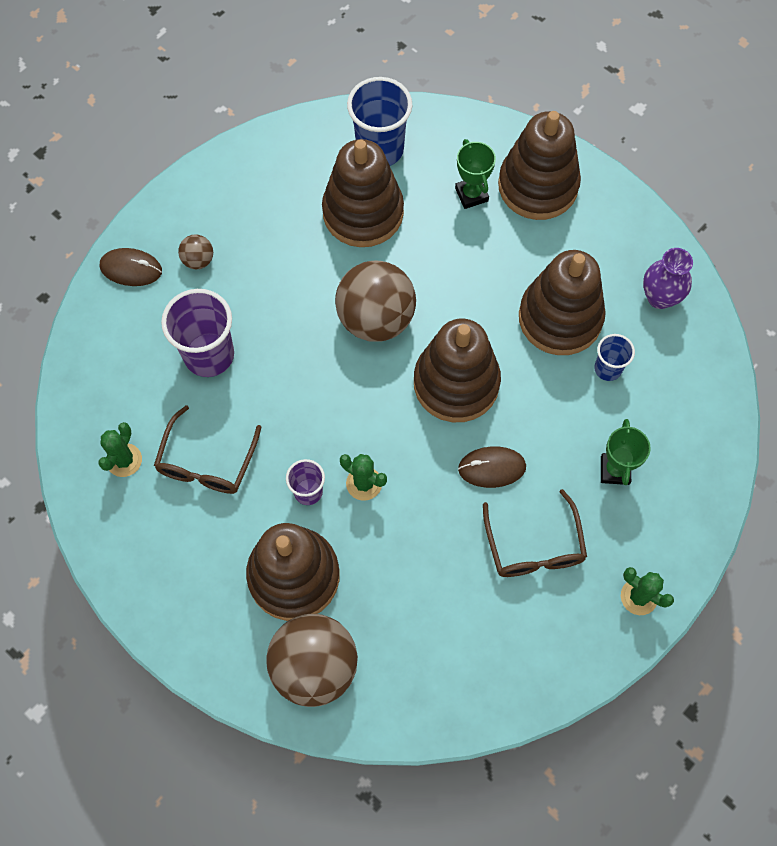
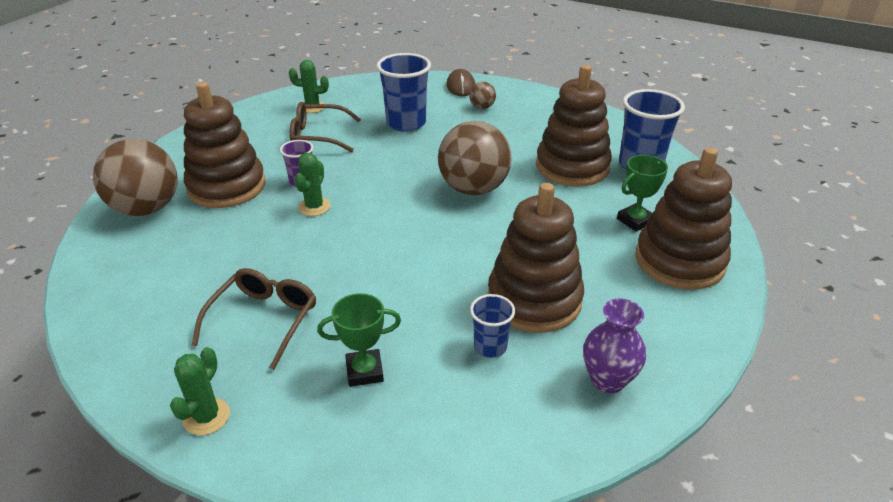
camera: 75 degrees right, 30 degrees down
purple cup [161,289,234,377] -> blue cup [377,53,431,132]
brown stacking toy [414,319,501,422] -> none
brown mouse [458,447,526,488] -> none
brown glasses [483,489,587,577] -> brown glasses turned 135 degrees clockwise [192,268,316,370]

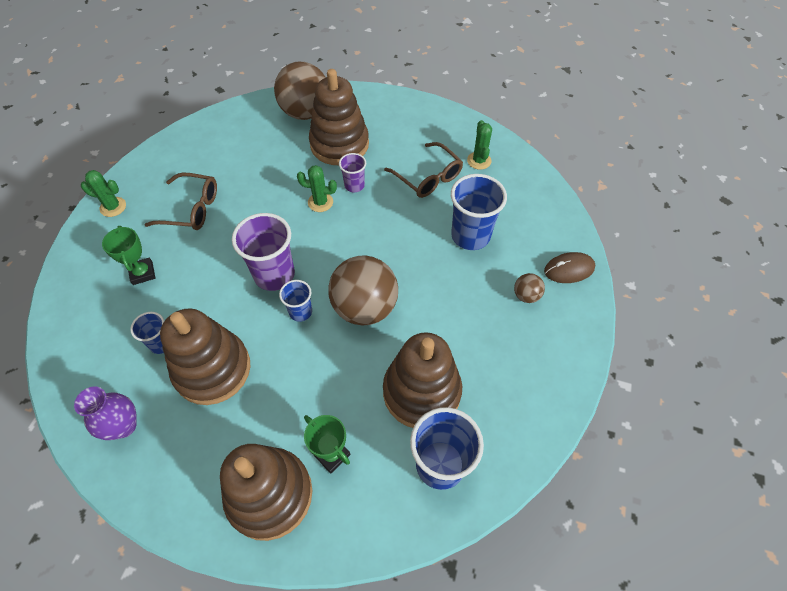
camera: 80 degrees right, 20 degrees up
brown glasses [290,102,361,152] -> brown glasses turned 150 degrees clockwise [384,142,463,198]
none -> purple cup [232,213,295,291]
none -> blue cup [279,280,312,322]

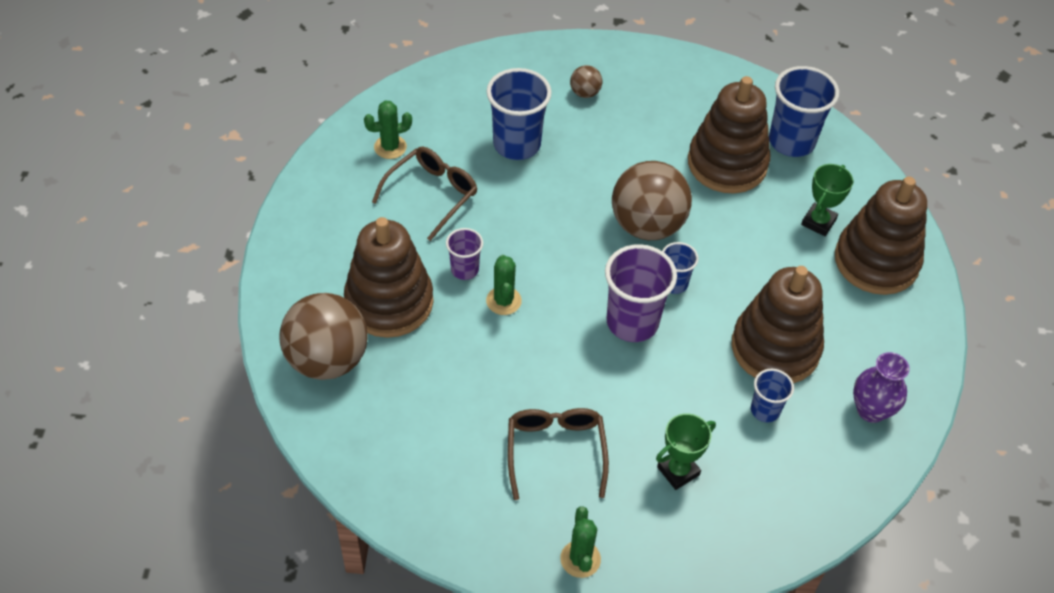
camera: 105 degrees left, 5 degrees down
brown mouse [544,252,595,283] -> none

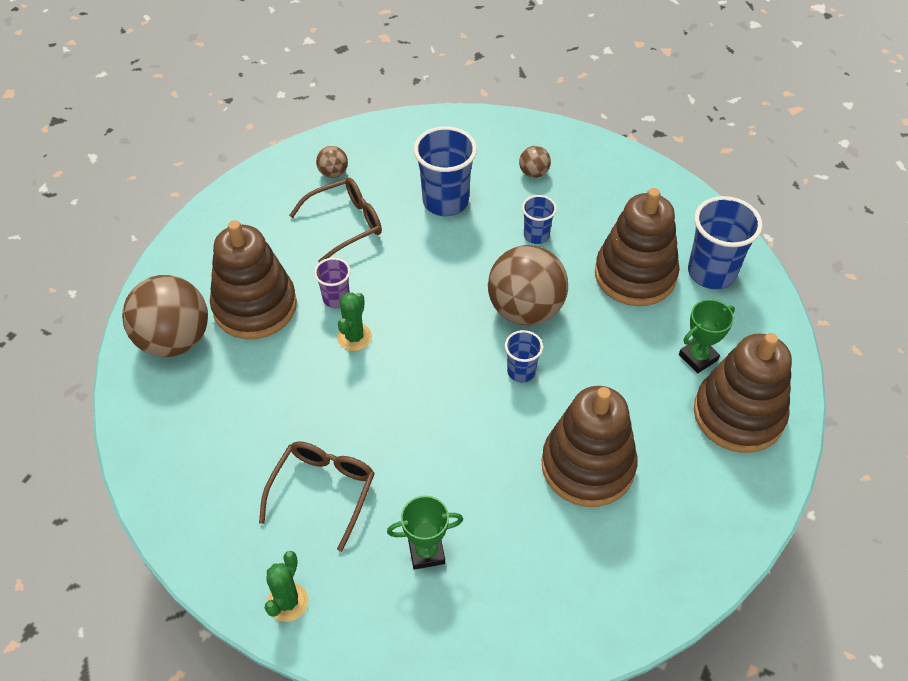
camera: 25 degrees right, 0 degrees up
green cactus [364,101,412,159] -> brown ball [316,146,348,178]
purple cup [605,245,677,342] -> none
blue cup [751,369,794,422] -> blue cup moved to [522,195,557,244]
purple vase [853,352,910,423] -> none

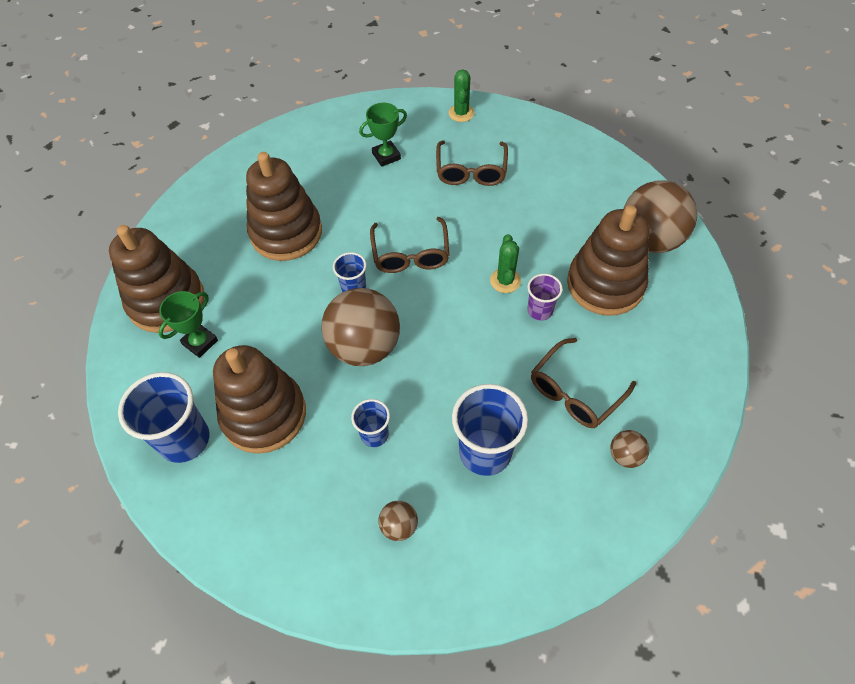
camera: 165 degrees right, 5 degrees up
none -> brown glasses [370,217,449,273]

